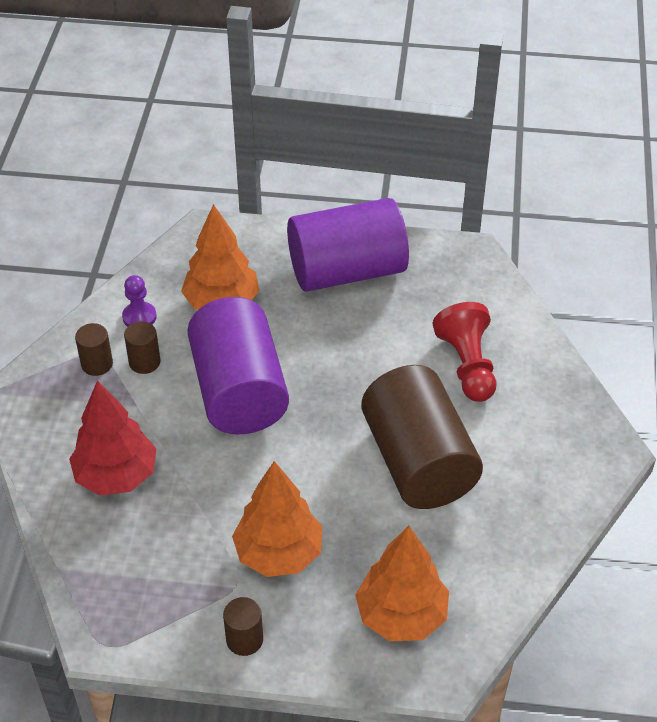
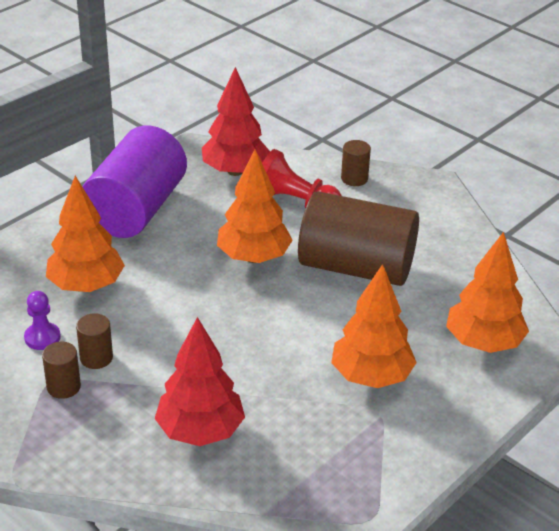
camera: 55 degrees left, 10 degrees down
purple cylinder [187,297,289,434] -> none
brown cylinder [223,597,263,656] -> brown cylinder moved to [341,140,371,186]
none -> red tree [202,67,270,176]
none -> orange tree [217,149,293,263]

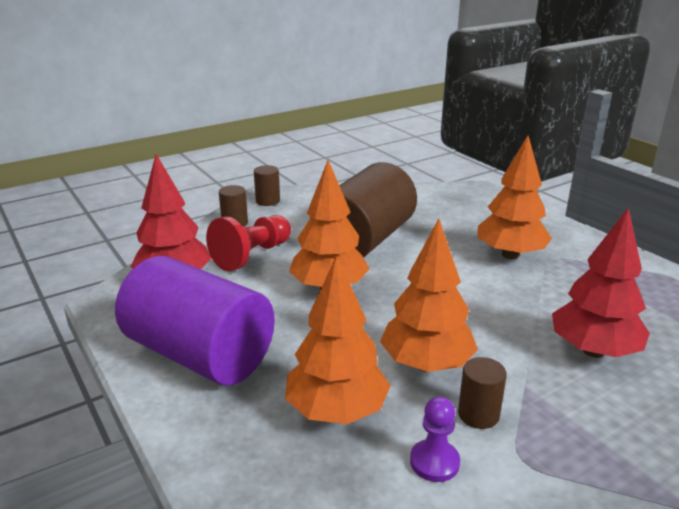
camera: 75 degrees left, 10 degrees down
brown cylinder [42,342,81,399] -> brown cylinder moved to [254,165,280,206]
orange tree [446,232,529,353] -> orange tree moved to [380,219,478,372]

